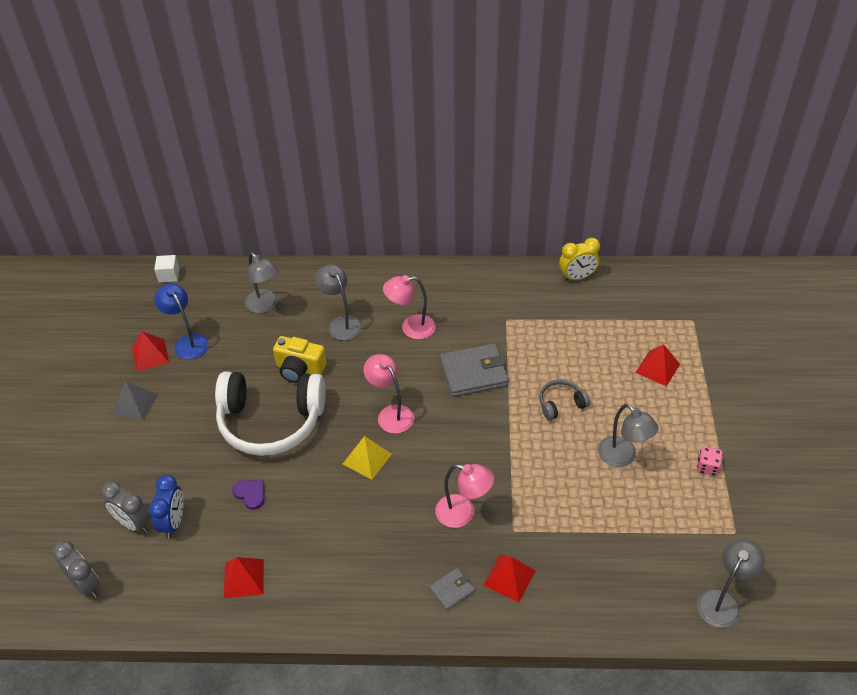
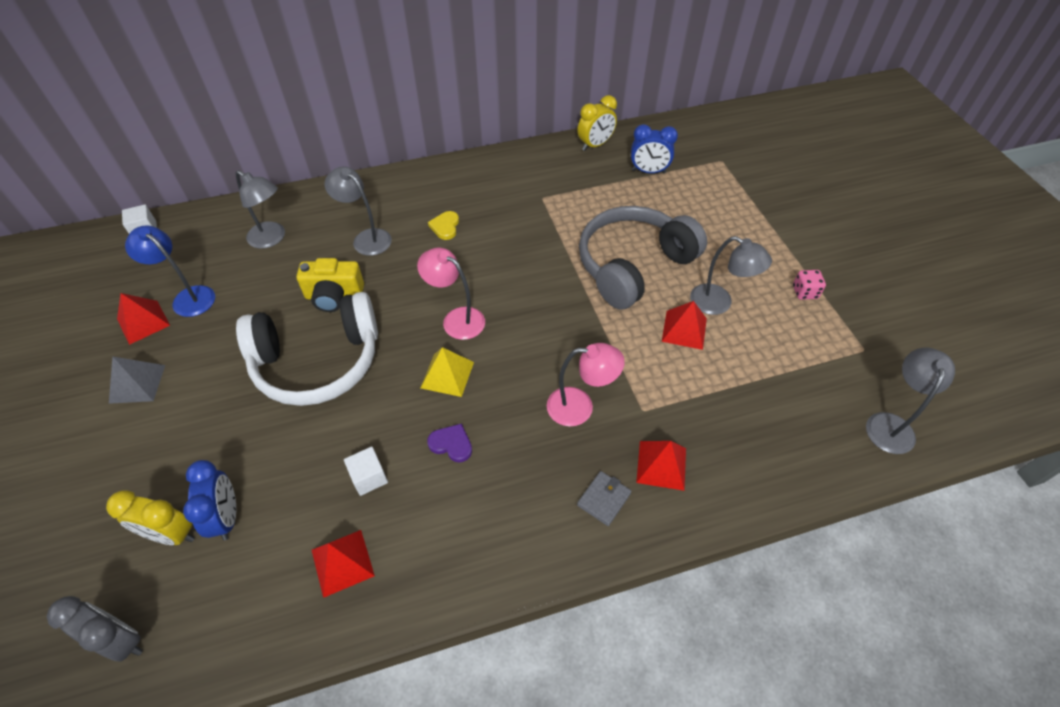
camera: 20 degrees left, 5 degrees up
grey clock [101,481,151,533] -> yellow clock [106,490,195,545]
purple heart [232,480,264,510] -> purple heart moved to [427,423,472,462]
pink lamp [383,275,436,339] -> yellow heart [428,211,459,240]
grey wallet [440,343,509,397] -> none
grey headphones [539,379,590,420] -> grey headphones [579,206,707,310], size x2.26
red pyramid [635,344,680,387] -> red pyramid moved to [662,301,707,350]
none -> white cube [344,447,388,496]
none -> blue clock [631,124,678,173]

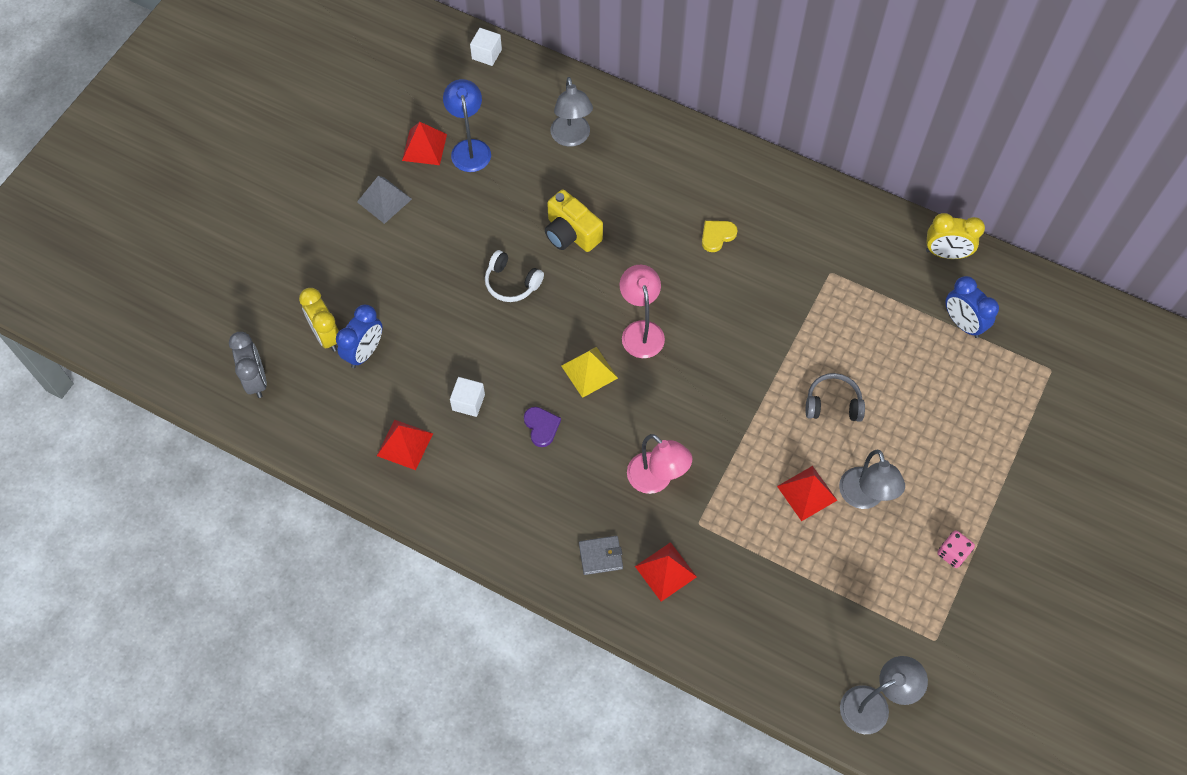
camera: 45 degrees right, 10 degrees up
white headphones [236,292,378,406] -> white headphones [485,250,544,302], size x0.44
grey lamp [325,167,392,256] -> none
grey headphones [579,206,707,310] -> grey headphones [806,373,865,422], size x0.44

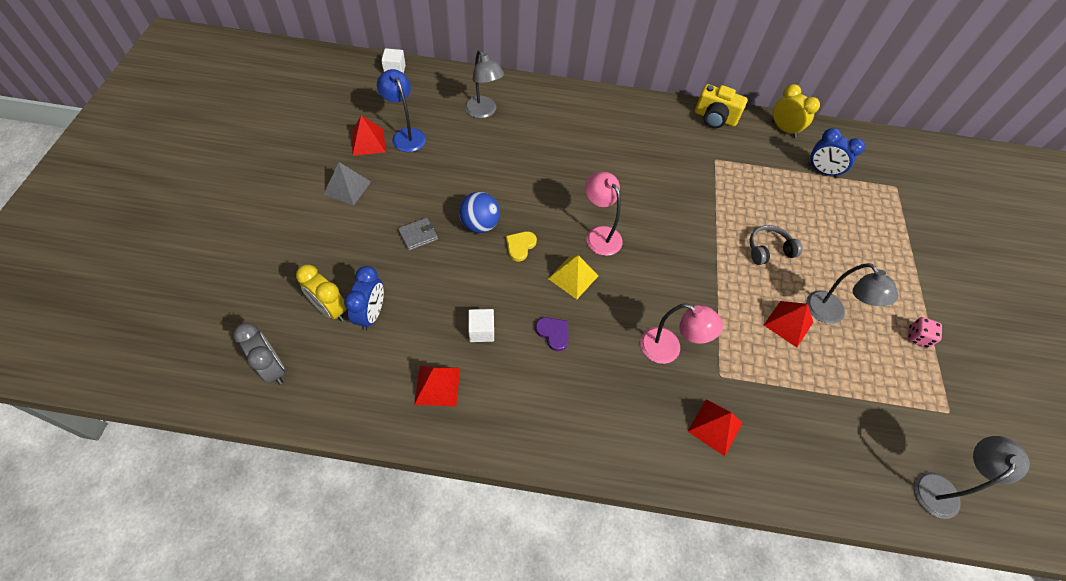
camera: 25 degrees left, 5 degrees down
white headphones [485,250,544,302] -> blue ball [459,192,500,233]
yellow camera [545,190,603,252] -> yellow camera moved to [695,84,748,128]
grey wallet [579,536,623,575] -> grey wallet moved to [398,218,438,251]
yellow heart [702,221,738,252] -> yellow heart moved to [506,231,537,261]
yellow clock [926,213,985,259] -> yellow clock turned 120 degrees counterclockwise [772,84,820,138]

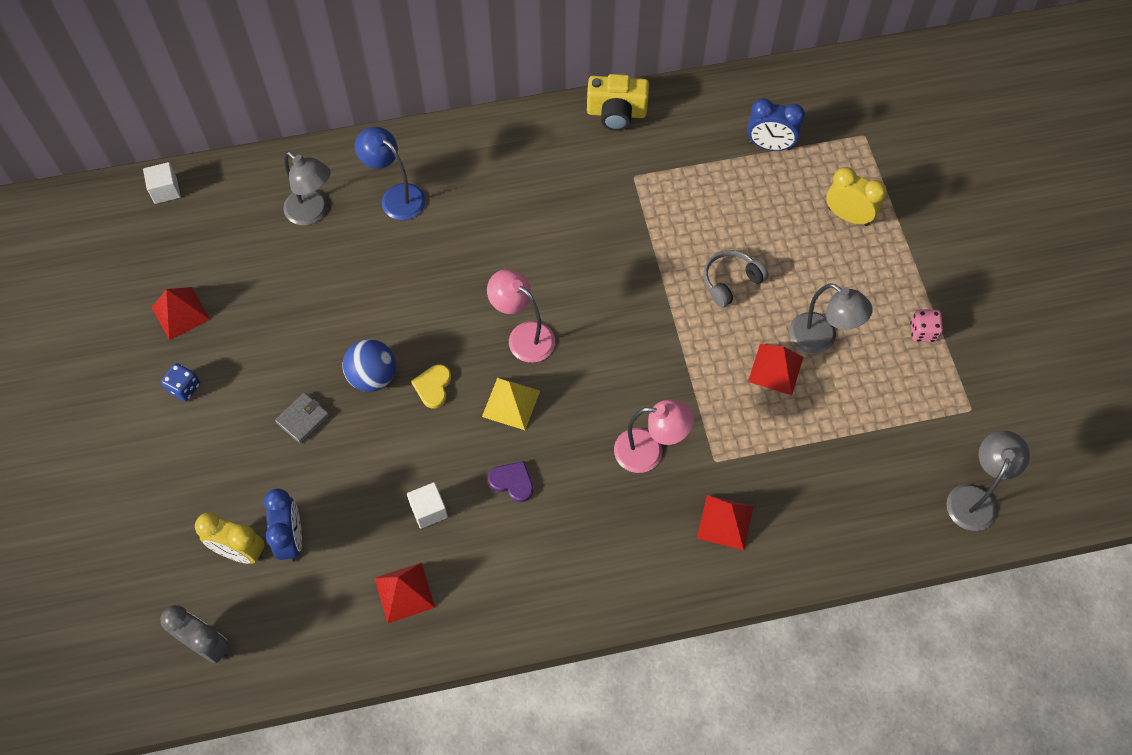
camera: 15 degrees left, 5 degrees up
grey pyramid [323,162,371,206] -> blue dice [161,363,200,401]
blue lamp [377,69,426,152] -> blue lamp moved to [355,127,426,220]
yellow clock [772,84,820,138] -> yellow clock moved to [826,167,887,226]

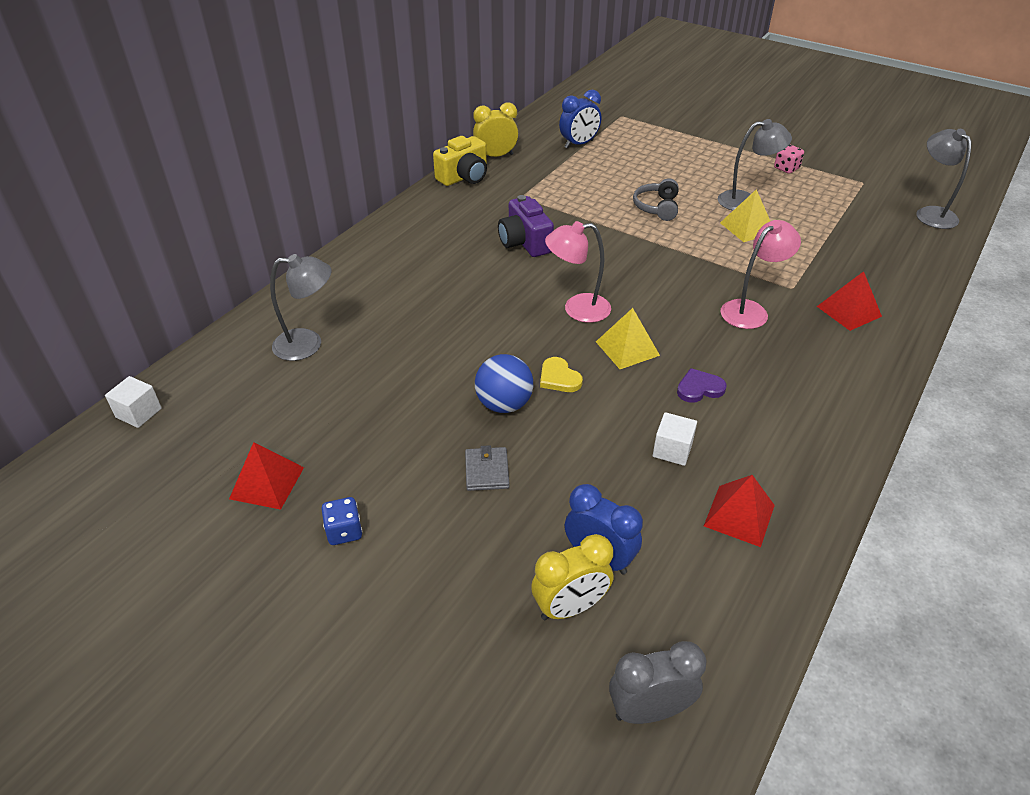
camera: 45 degrees left, 20 degrees down
blue lamp [355,127,426,220] -> none
red pyramid [748,344,803,395] -> yellow pyramid [720,189,770,242]
yellow clock [826,167,887,226] -> yellow clock moved to [473,103,518,157]
none -> purple camera [498,195,554,257]

